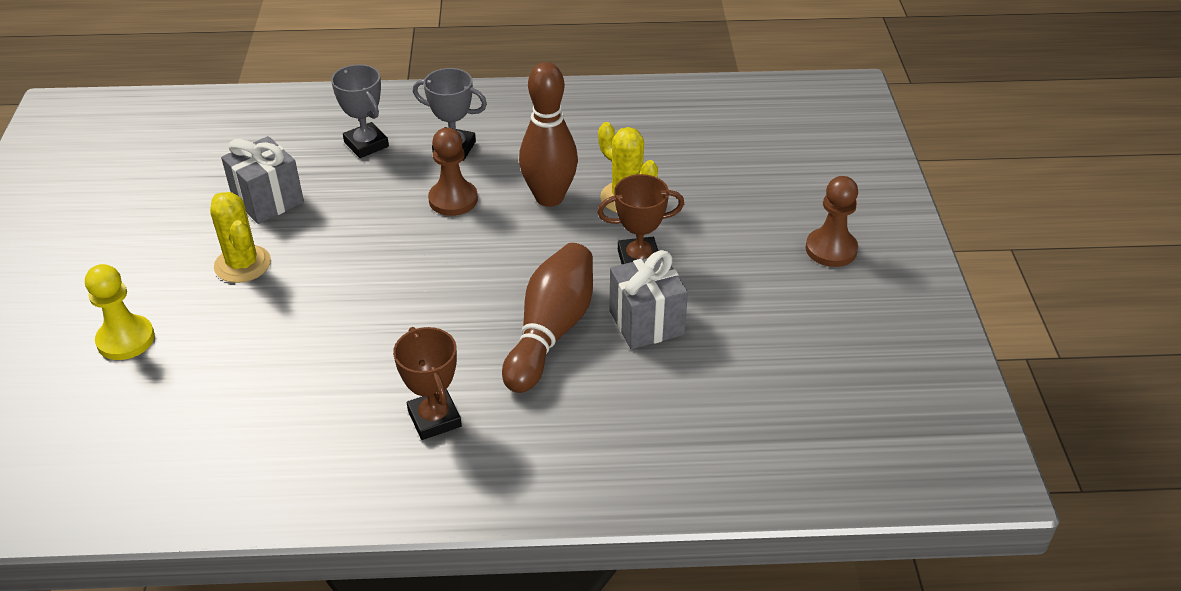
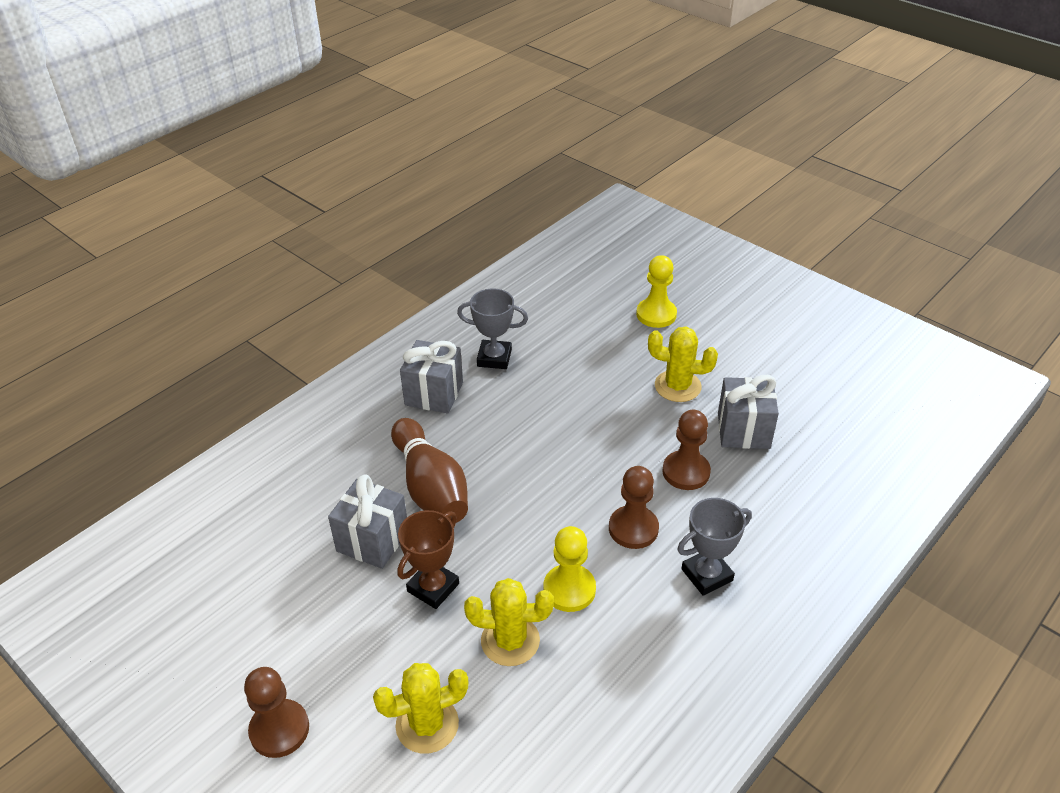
camera: 135 degrees right, 0 degrees up
grey trophy [331,64,389,158] -> grey trophy moved to [457,289,528,369]
brown trophy [393,327,462,440] -> grey gift [400,340,463,414]
brown bowling pin [519,62,578,207] -> yellow pawn [543,526,596,612]
none -> yellow cactus [373,663,469,754]
none -> brown pawn [662,410,711,490]

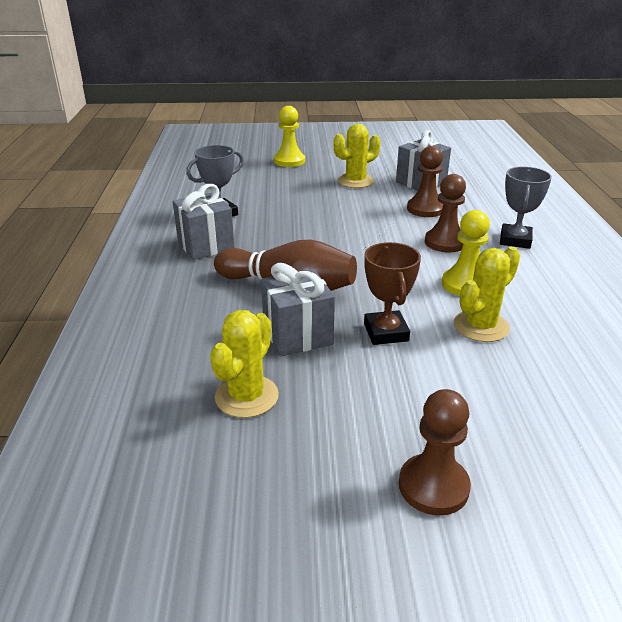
camera: 45 degrees left, 10 degrees down
yellow cactus [373,663,469,754] -> yellow cactus moved to [210,310,279,418]

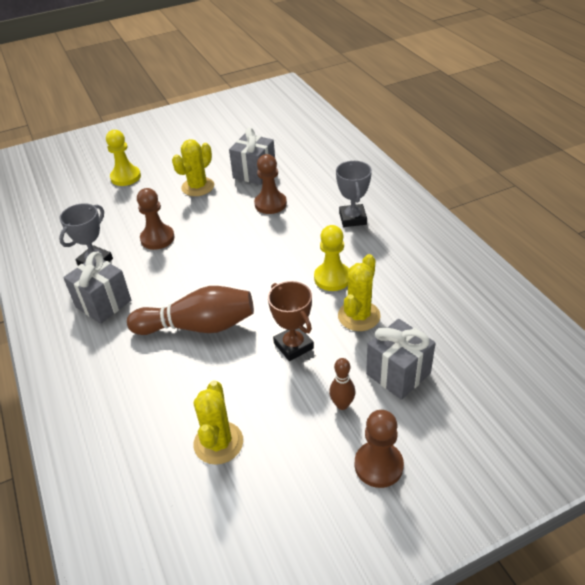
camera: 20 degrees left, 10 degrees up
grey gift [261,263,335,356] -> grey gift moved to [366,319,435,400]
brown pawn [425,174,466,253] -> brown pawn moved to [137,188,175,250]
none -> brown bowling pin [329,358,355,410]

